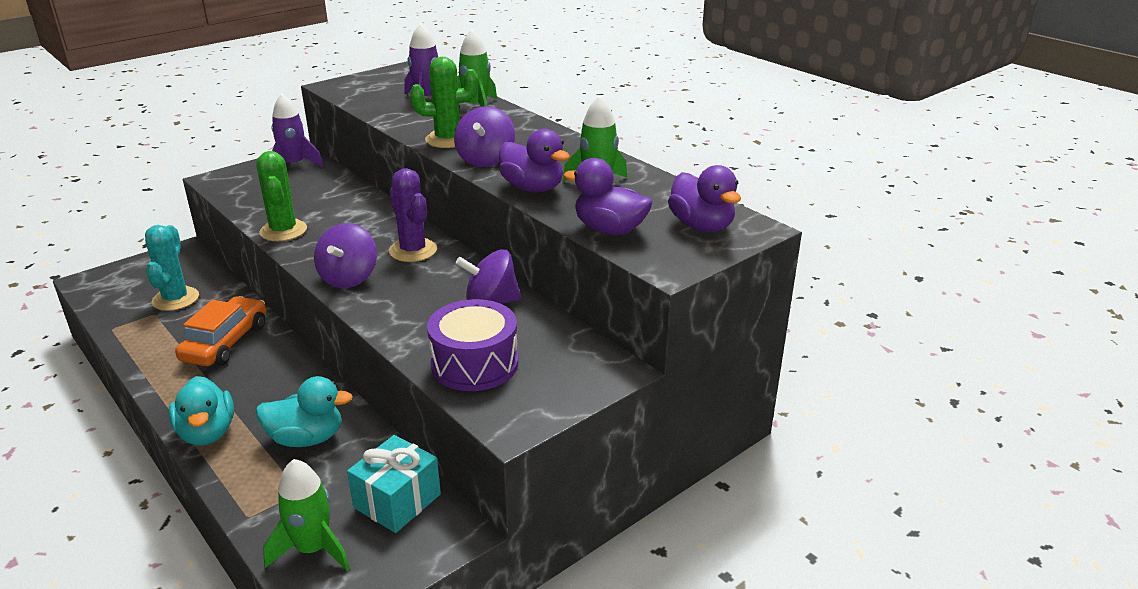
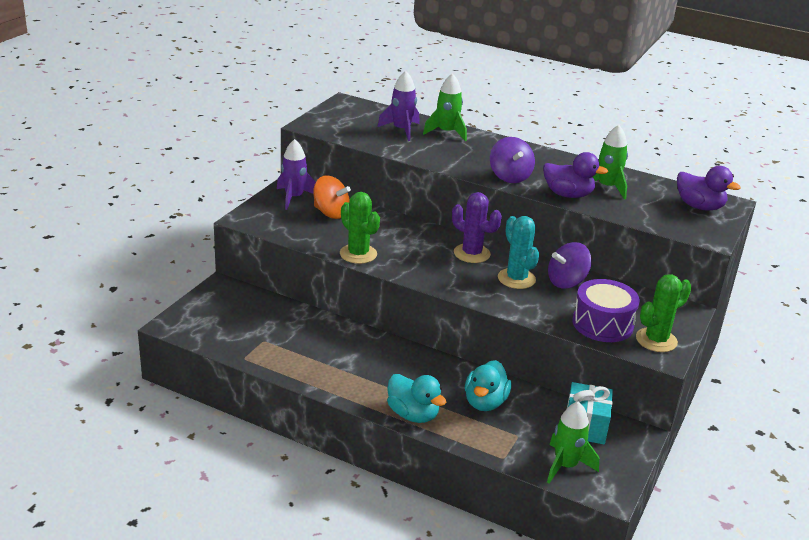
camera: 25 degrees left, 0 degrees up
turquoise cactus [145,225,199,311] -> turquoise cactus moved to [498,216,539,289]
orange car [175,296,266,366] -> none
turquoise duck [256,376,353,447] -> turquoise duck turned 135 degrees clockwise [465,360,511,411]
purple spinning top [314,223,377,288] -> none
green cactus [410,57,478,148] -> green cactus moved to [636,274,692,352]
purple duck [563,158,653,235] -> none
none -> orange spinning top [313,175,351,219]

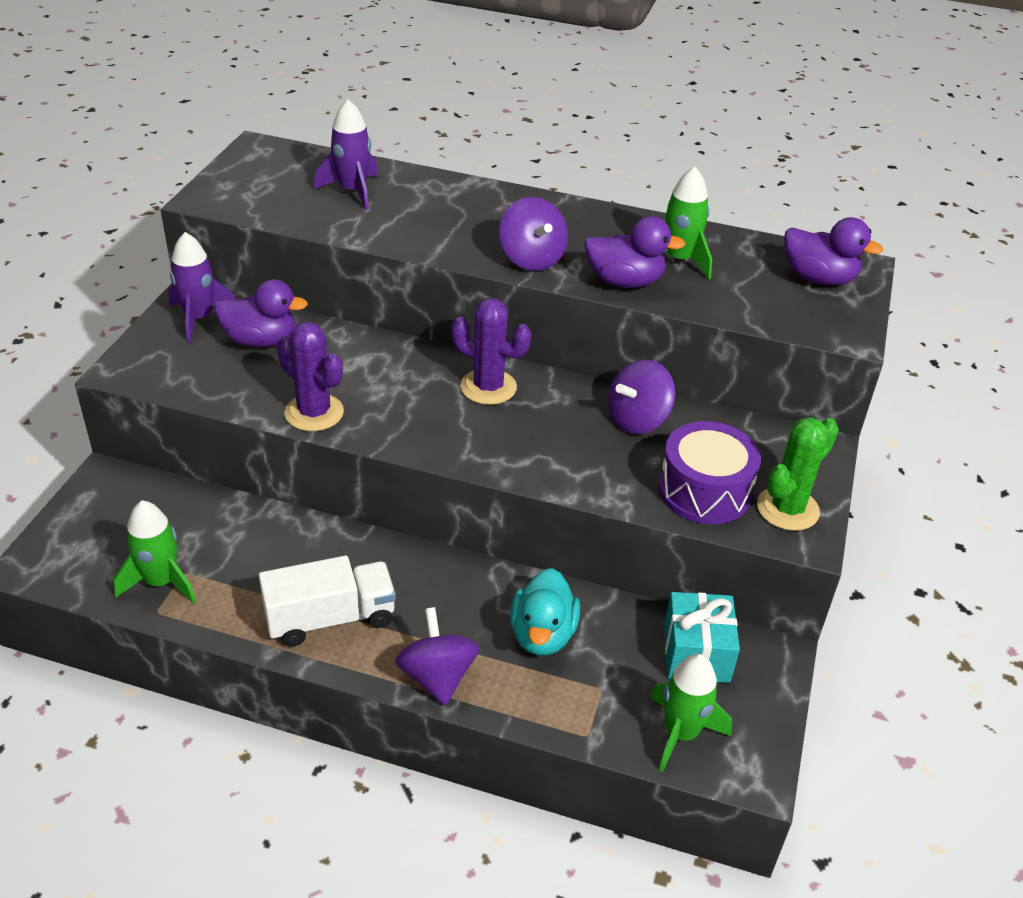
camera: 10 degrees left, 10 degrees up
orange spinning top [313,175,351,219] -> purple duck [214,279,308,347]
green cactus [340,192,380,264] -> purple cactus [277,321,344,431]
turquoise duck [387,374,446,423] -> purple spinning top [395,607,480,706]
green rocket [423,73,467,141] -> green rocket moved to [113,500,196,604]
turquoise cactus [498,216,539,289] -> none
none -> white truck [259,556,396,647]

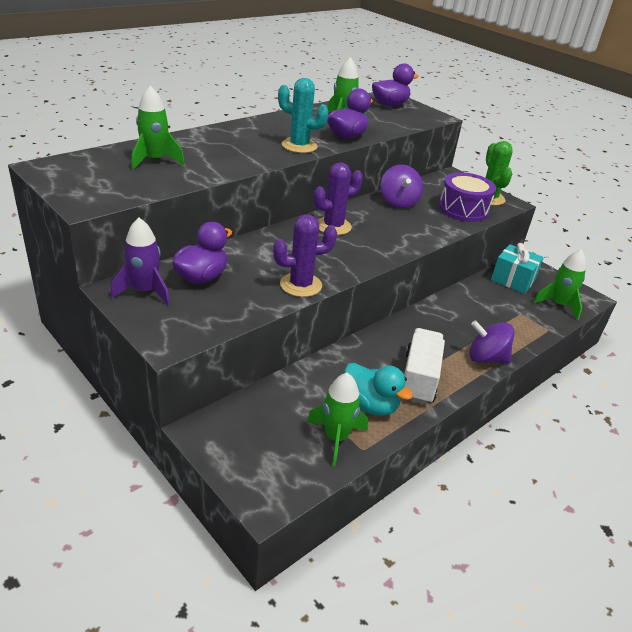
camera: 60 degrees left, 5 degrees down
purple rocket [314,99,378,210] -> green rocket [131,85,185,170]
purple spinning top [499,197,568,271] -> turquoise cactus [278,78,329,153]
turquoise duck [510,568,580,655] -> turquoise duck moved to [344,363,413,416]

